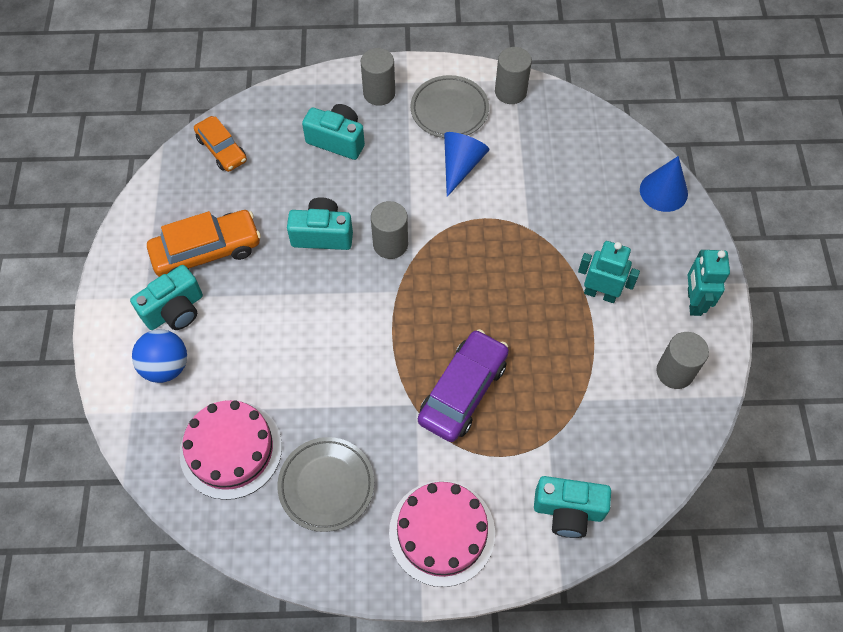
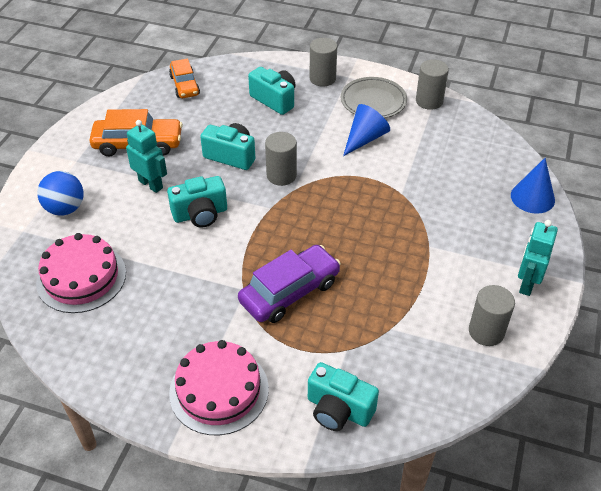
camera: 20 degrees right, 15 degrees down
turquoise camera [130,265,203,330] -> turquoise camera moved to [167,176,227,228]
grey plate [277,437,374,532] -> none
turquoise robot [578,241,640,303] -> turquoise robot moved to [126,120,167,193]

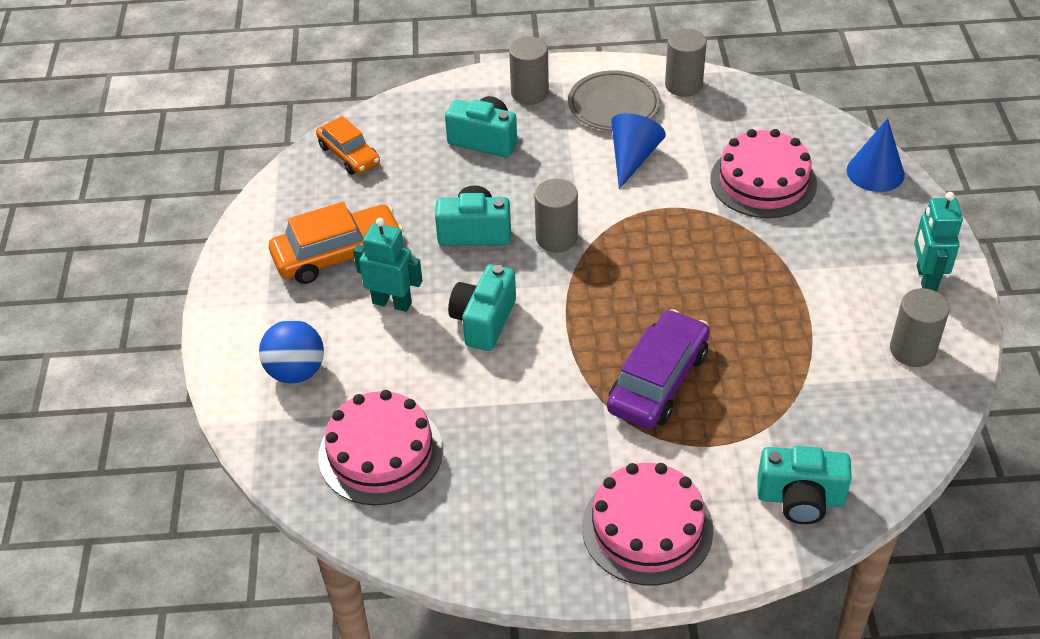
camera: 20 degrees left, 0 degrees up
turquoise camera [167,176,227,228] -> turquoise camera turned 150 degrees clockwise [448,264,516,351]
none -> pink cake [710,129,817,218]

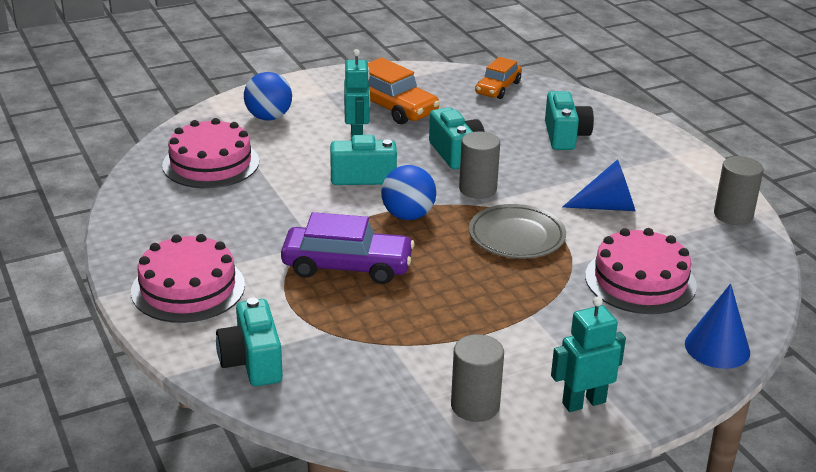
camera: 65 degrees right, 15 degrees down
grey cylinder [509,36,549,105] -> none
grey plate [568,70,661,131] -> grey plate moved to [469,204,566,258]
none -> blue ball [381,165,436,220]

